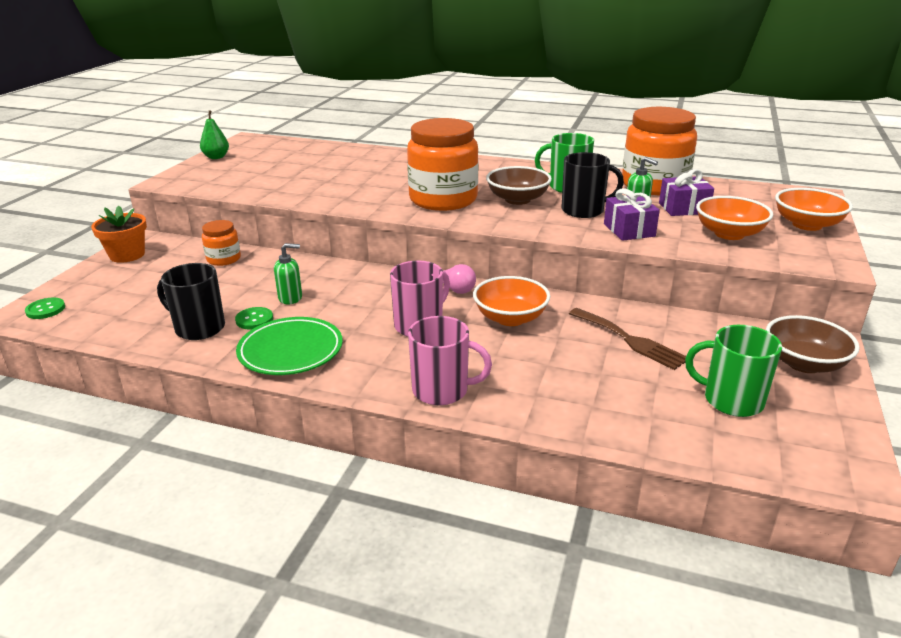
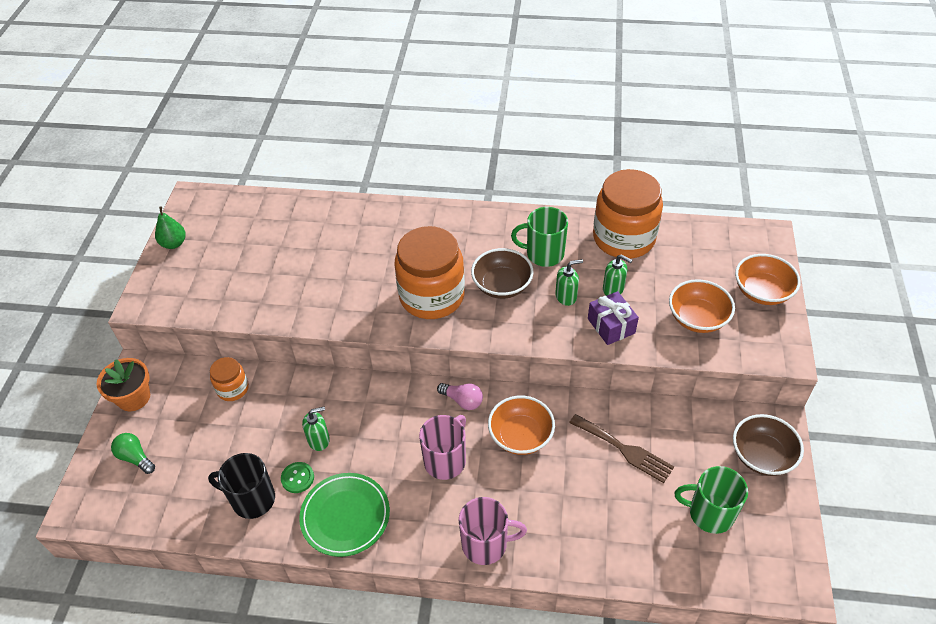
camera: 10 degrees left, 20 degrees up
green button [25,298,65,319] -> none
black mug [561,152,624,218] -> green soap dispenser [555,259,583,306]
purple gift [659,169,714,216] -> none
none -> green light bulb [111,433,155,474]

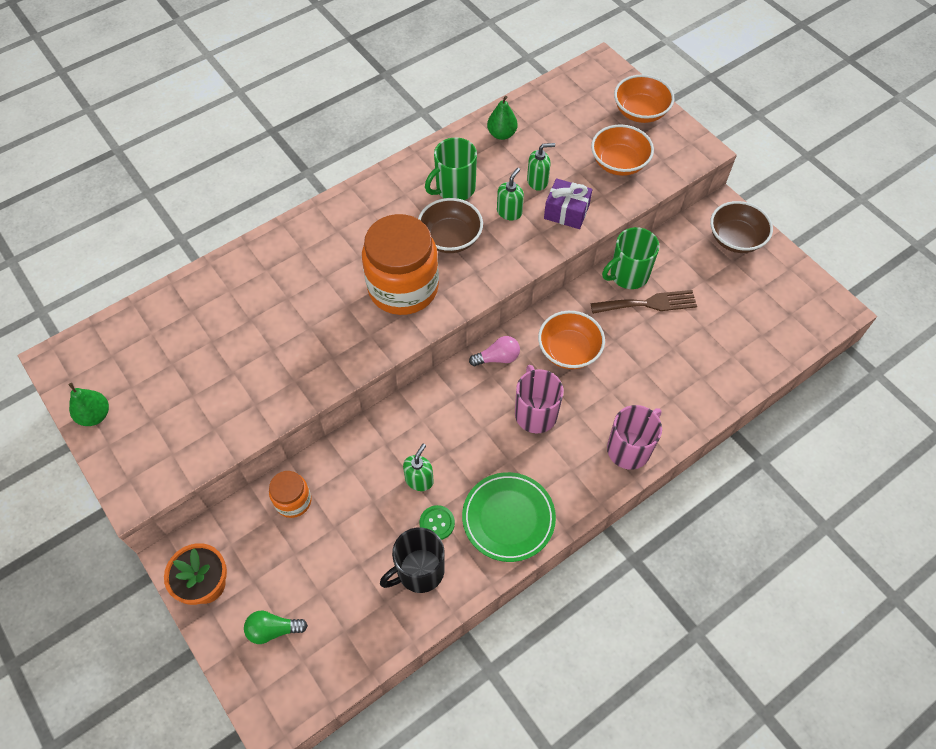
camera: 45 degrees left, 10 degrees up
orange jar [593,169,663,259] -> green pear [487,96,518,140]
green mug [675,466,748,534] -> green mug moved to [602,227,659,289]

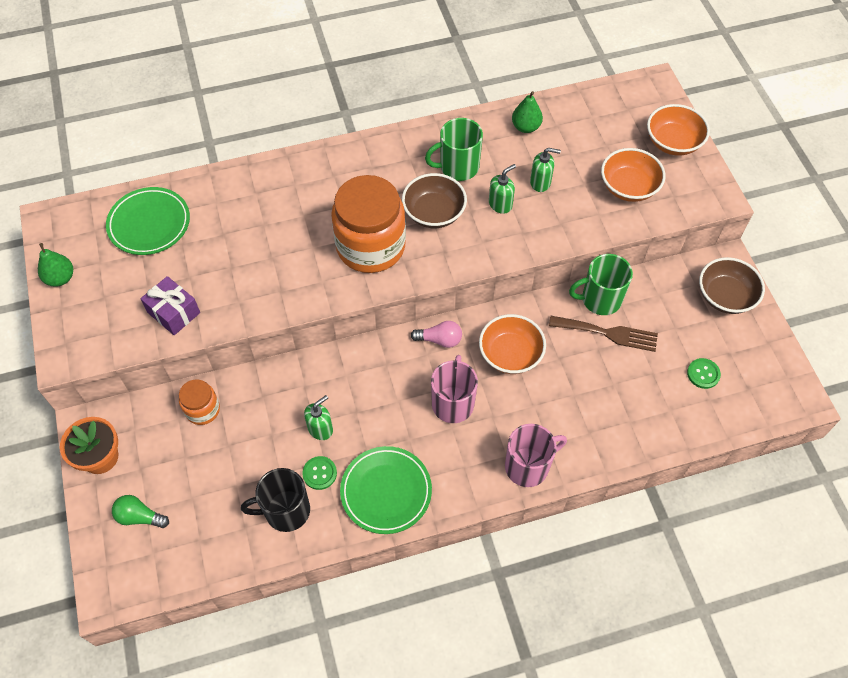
camera: 20 degrees right, 0 degrees up
purple gift [544,178,592,229] -> purple gift moved to [141,276,200,335]
none -> green plate [106,187,190,255]
none -> green button [687,358,721,389]

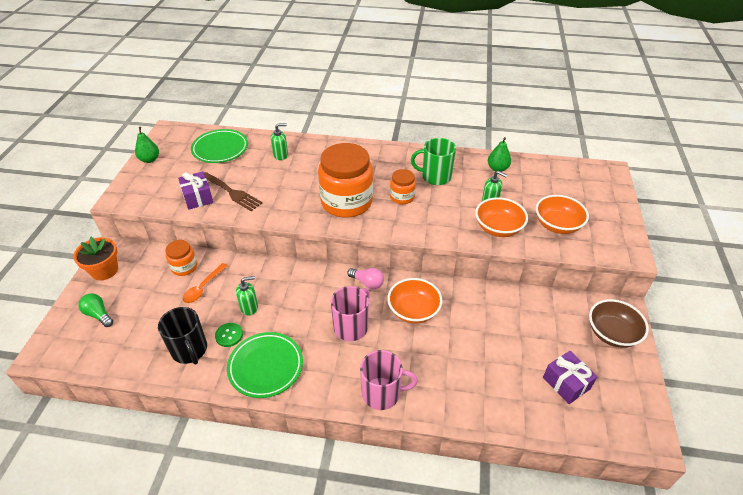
camera: 25 degrees right, 15 degrees down
black mug [241,468,310,532] -> black mug turned 135 degrees counterclockwise [158,307,207,364]
brown bowl [402,173,467,228] -> orange jar [390,169,416,204]
green soap dispenser [489,164,516,214] -> green soap dispenser moved to [271,123,288,160]
brown fork [549,316,658,352] -> brown fork moved to [204,172,262,211]
green mug [569,254,633,315] -> none
orange bowl [647,104,710,156] -> orange bowl moved to [475,197,528,237]
green button [687,358,721,389] -> purple gift [543,351,597,404]
none -> orange spoon [183,263,227,303]

